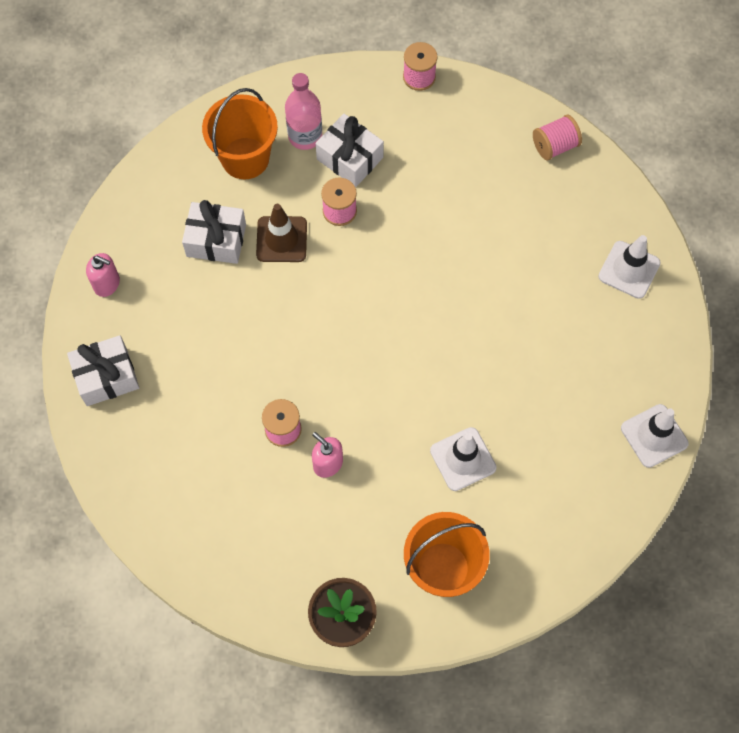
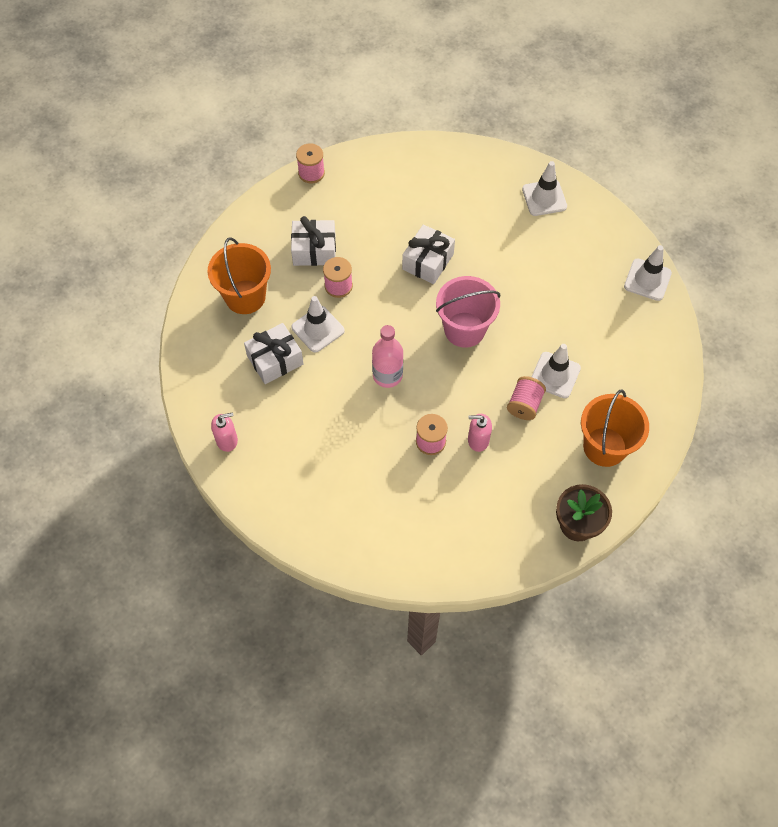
camera: 40 degrees left, 5 degrees down
white gift [67,335,139,406] -> white gift moved to [402,225,455,284]
brown traffic cone [256,204,307,262] -> white traffic cone [292,296,345,352]
pink bottle [285,73,322,150] -> pink bottle moved to [372,325,403,388]
pink spool [533,115,582,160] -> pink spool moved to [507,376,546,420]
none -> pink bucket [436,276,500,348]

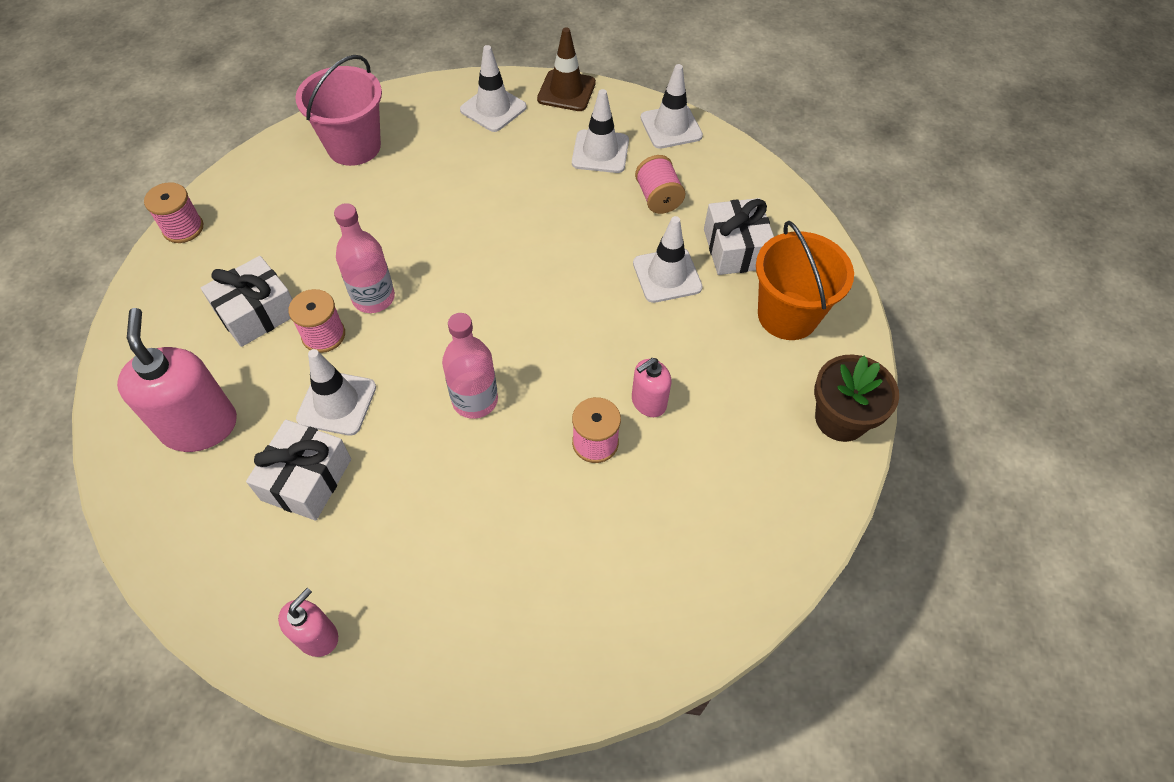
camera: 40 degrees left, 5 degrees down
orange bucket [208,237,271,314] -> pink soap dispenser [117,308,237,452]
white gift [402,225,455,284] -> white gift moved to [704,198,774,275]
pink bucket [436,276,500,348] -> pink bucket moved to [295,55,382,166]
pink spool [507,376,546,420] -> pink spool moved to [635,155,686,214]
none -> pink bottle [334,203,395,313]
none -> brown traffic cone [537,28,596,111]
none -> white traffic cone [572,89,629,173]

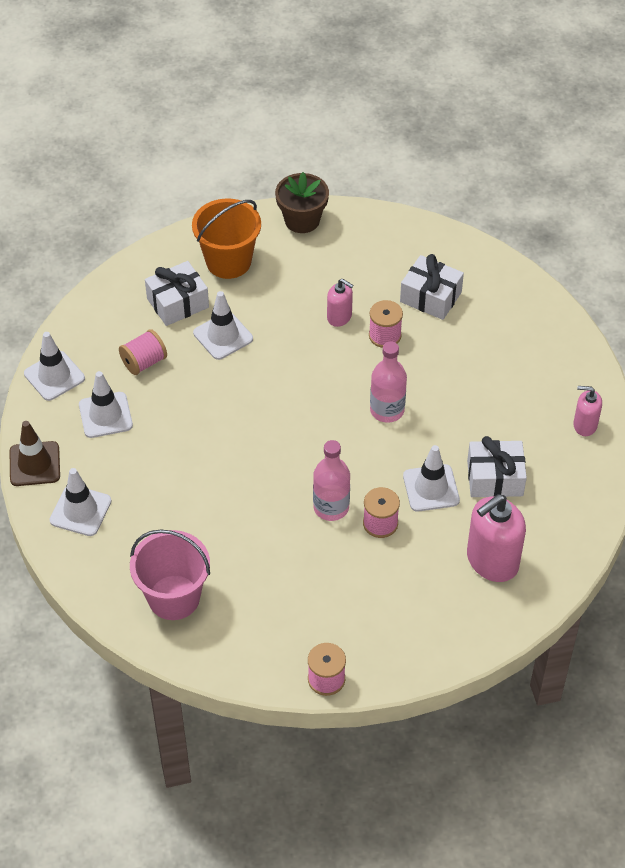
camera: 110 degrees left, 5 degrees down
white gift [201,256,293,347] -> white gift moved to [400,254,464,320]

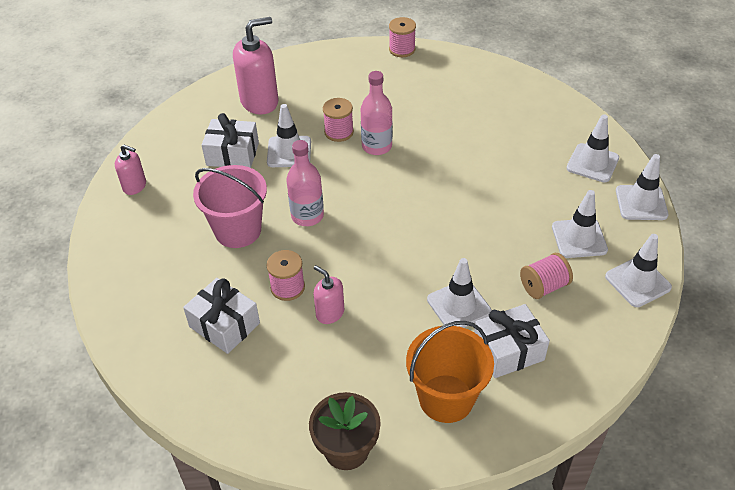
camera: 170 degrees left, 5 degrees down
brown traffic cone [10,421,60,486] -> white traffic cone [616,154,668,220]
pink bucket [130,530,210,620] -> pink bucket moved to [193,165,267,248]

